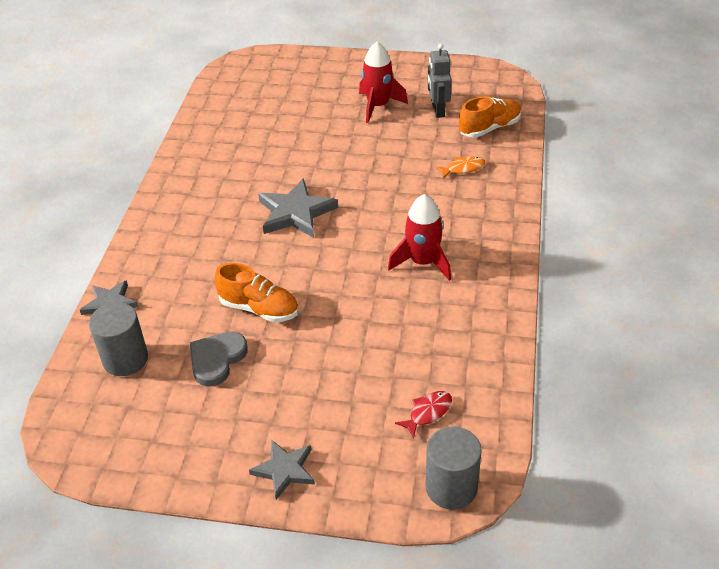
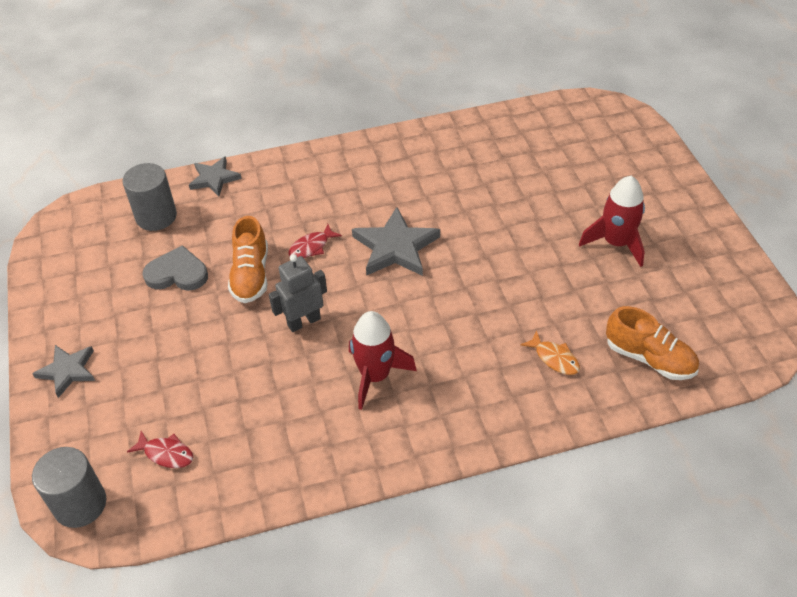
camera: 65 degrees right, 5 degrees up
grey robot [427,43,452,118] -> grey robot moved to [269,254,327,332]
none -> red fish [288,224,342,258]

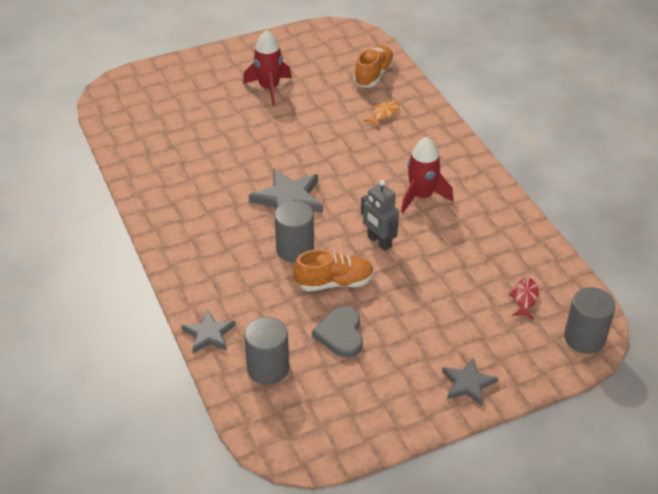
camera: 100 degrees left, 5 degrees down
red fish [288,224,342,258] -> grey cylinder [275,201,314,263]

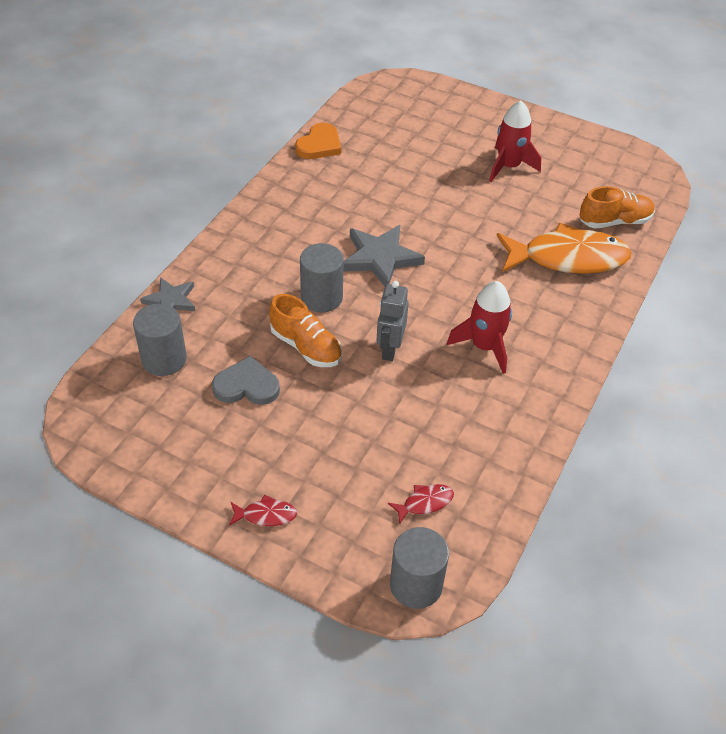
camera: 50 degrees right, 5 degrees up
grey heart [312,306,363,358] -> grey heart turned 45 degrees clockwise [212,356,280,405]
orange fish [364,100,399,127] -> orange fish [497,223,631,274], size x2.47
grey star [442,358,498,406] -> red fish [229,494,297,526]
none -> orange heart [295,123,341,159]

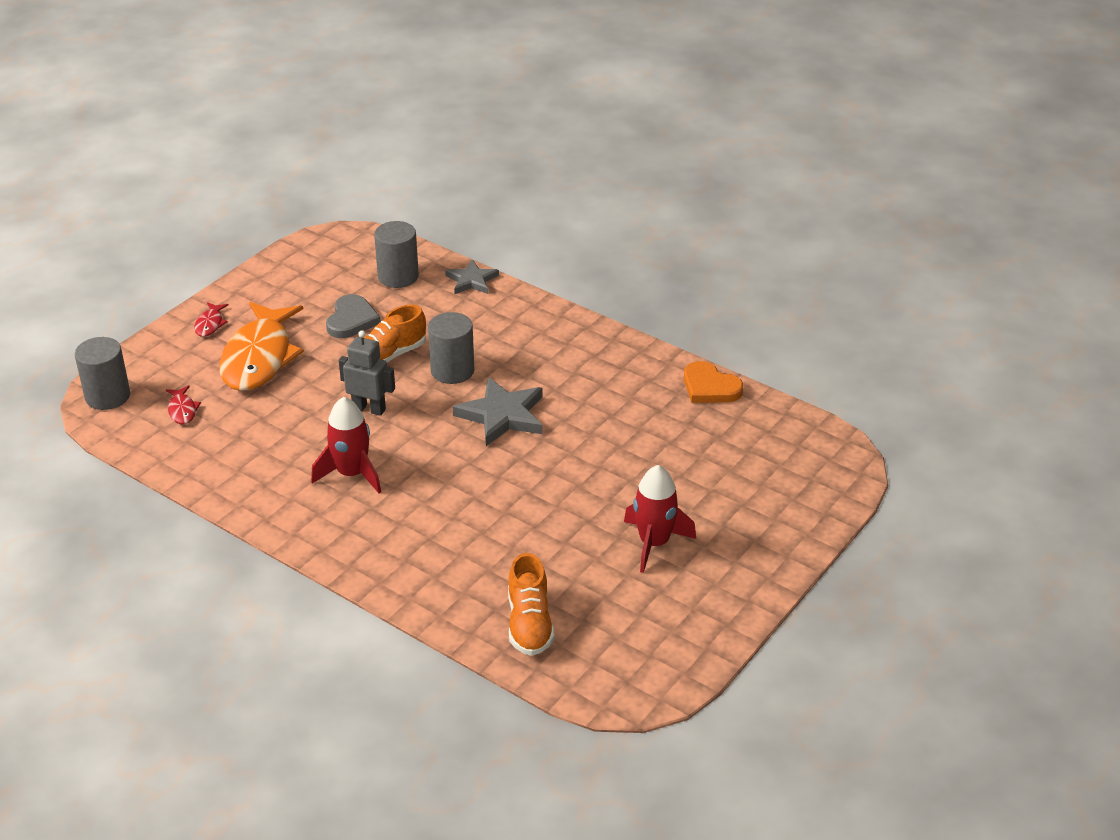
camera: 100 degrees right, 10 degrees down
orange fish [497,223,631,274] -> orange fish moved to [220,302,304,391]

